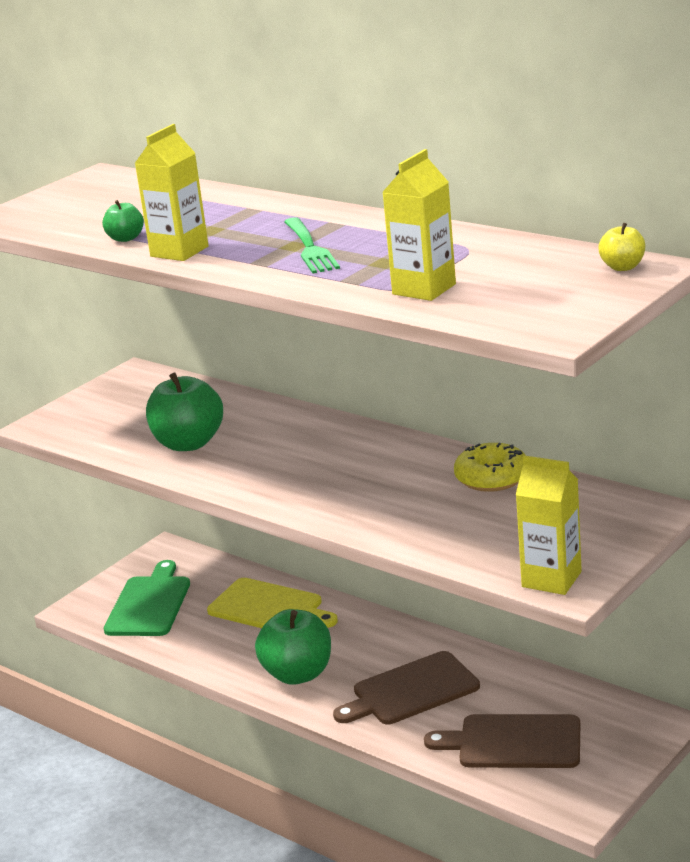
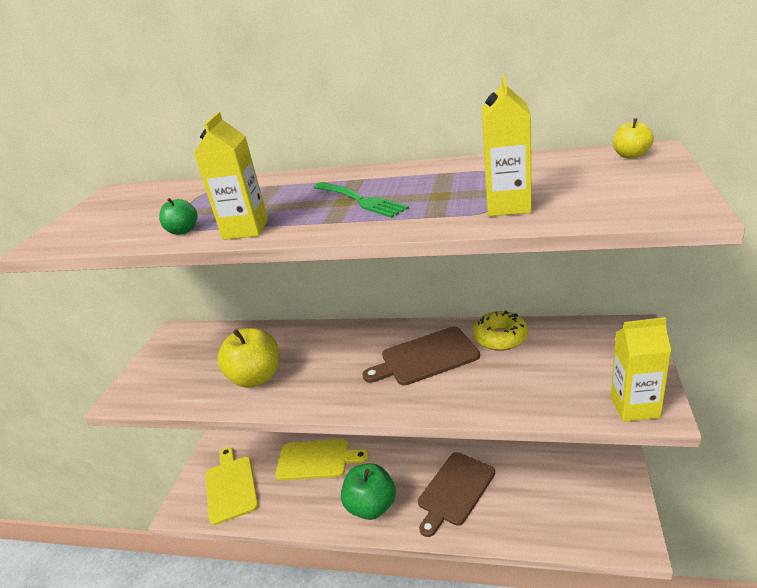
camera: 25 degrees left, 5 degrees up
green cutting board [104,560,190,636] -> yellow cutting board [205,447,259,525]
green apple [146,372,223,451] -> yellow apple [217,328,279,388]
brown cutting board [424,714,580,768] -> brown cutting board moved to [362,327,480,385]

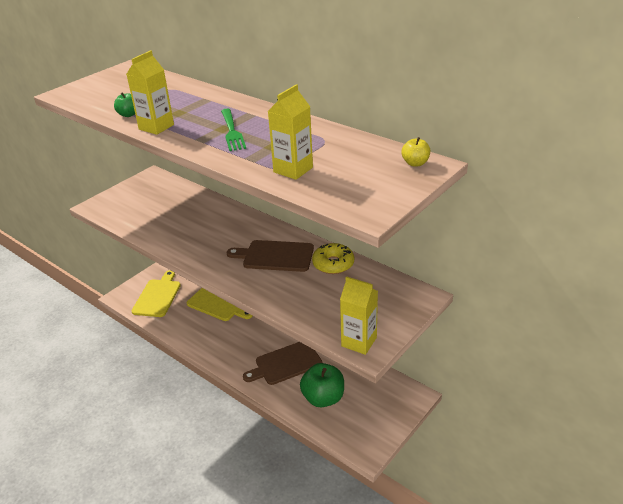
camera: 25 degrees right, 5 degrees up
yellow apple [217,328,279,388] -> none
green apple [341,463,396,520] -> green apple moved to [300,363,344,407]

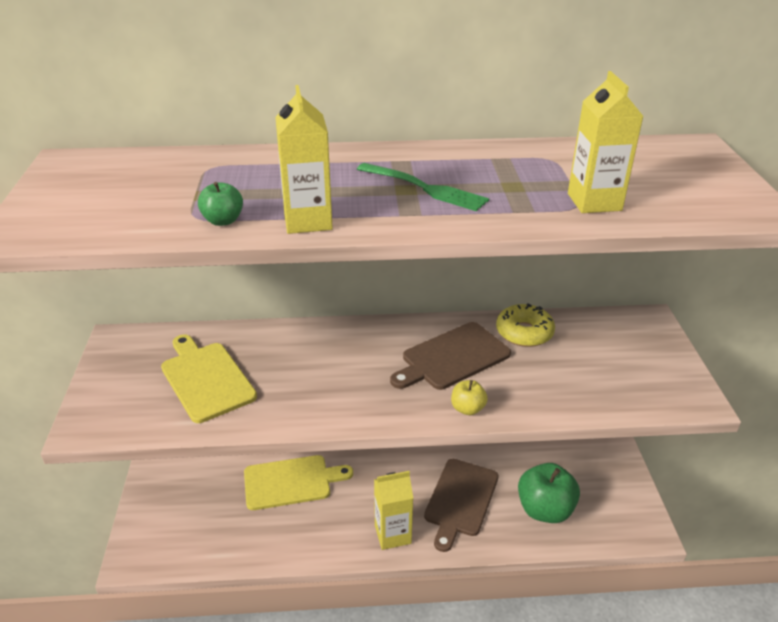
camera: 45 degrees left, 0 degrees up
yellow cutting board [132,270,181,317] -> yellow cutting board moved to [161,335,257,423]
yellow carton [340,276,378,355] -> yellow carton moved to [374,471,413,550]
yellow apple [402,137,430,167] -> yellow apple moved to [451,380,488,415]

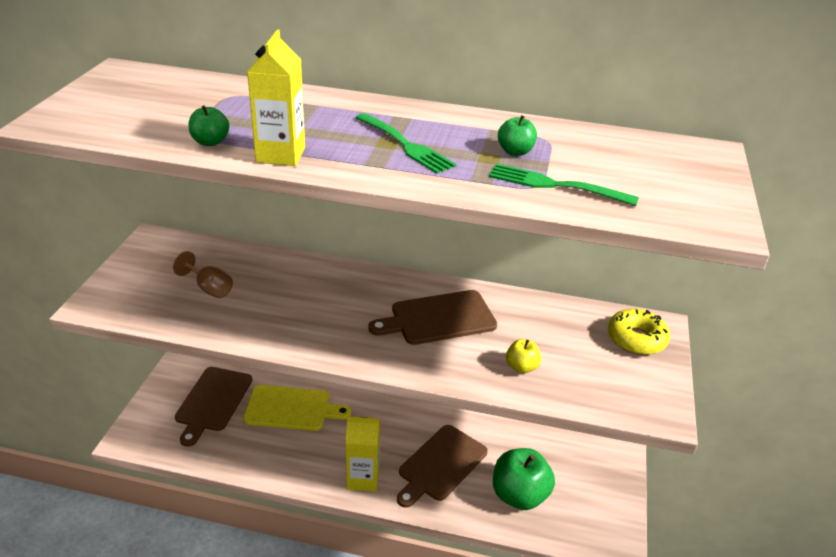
camera: 15 degrees right, 0 degrees up
yellow cutting board [161,335,257,423] -> brown goblet [173,251,233,298]
yellow apple [451,380,488,415] -> yellow apple moved to [506,339,541,373]
yellow donut [496,303,555,347] -> yellow donut moved to [608,309,670,355]
yellow carton [568,71,644,213] -> green fork [489,164,639,206]
none -> brown cutting board [175,367,252,447]
none -> green apple [498,115,537,156]

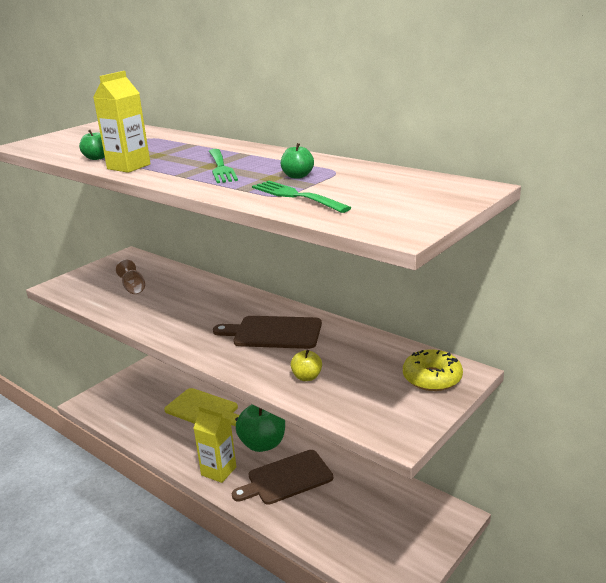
camera: 30 degrees right, 10 degrees down
brown cutting board [175,367,252,447] -> none
green apple [493,448,555,510] -> green apple moved to [236,404,285,452]

